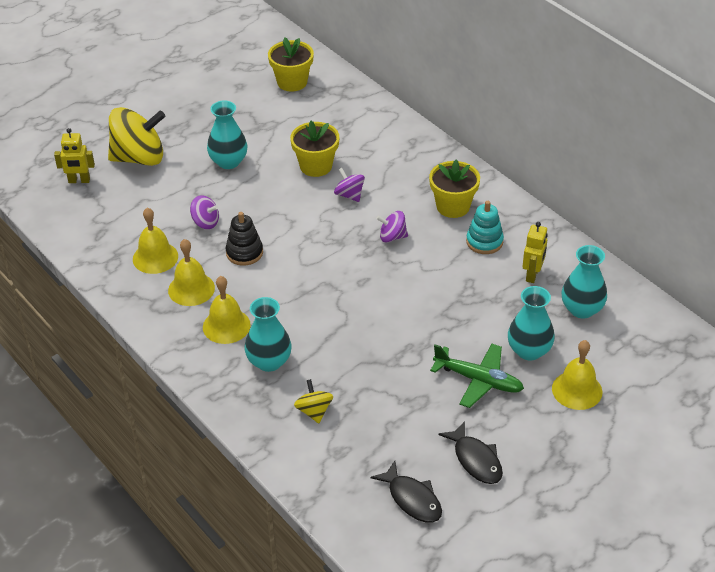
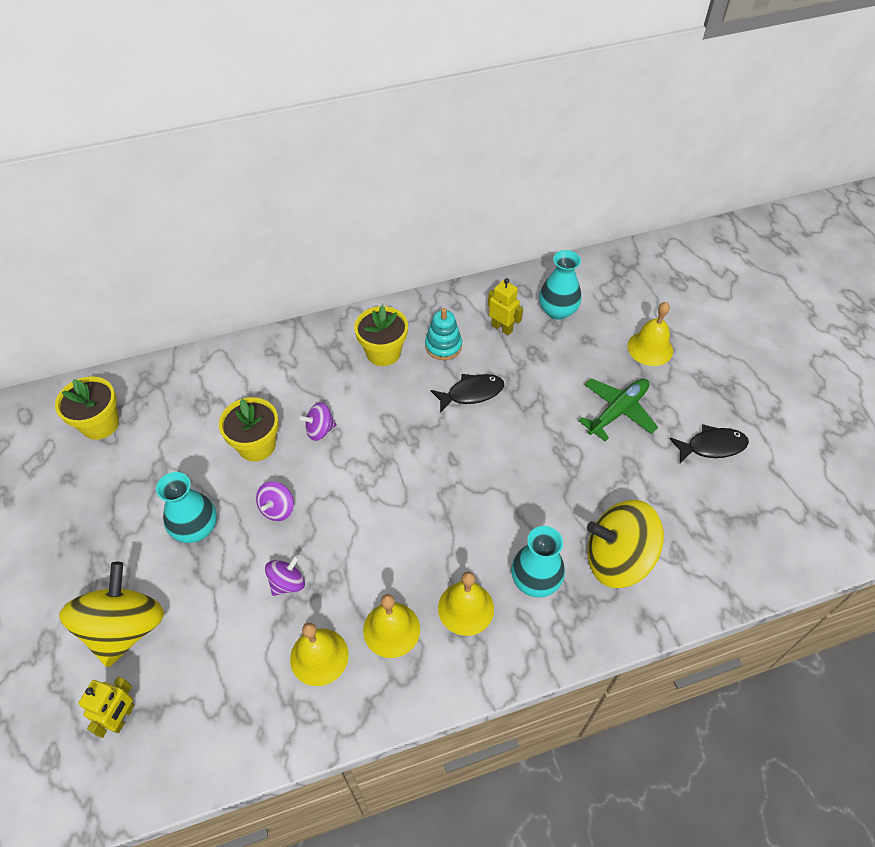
camera: 70 degrees left, 10 degrees up
black stacking toy [226,212,263,266] -> none
yellow spinning top [294,379,333,423] -> yellow spinning top [587,500,664,588], size x2.08
black fish [371,461,442,523] -> black fish moved to [431,374,504,413]
purple spinning top [376,211,408,243] -> purple spinning top moved to [256,481,294,521]
turquoise vase [508,286,555,360] -> none

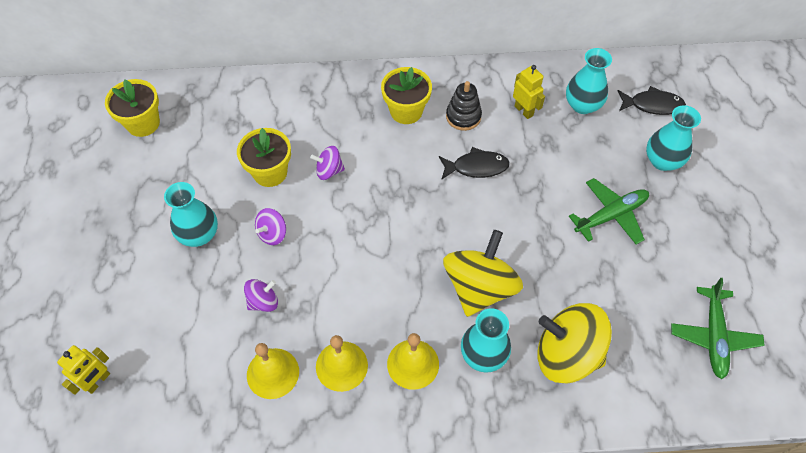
camera: 15 degrees right, 5 degrees up
yellow spinning top [59,562,164,667] -> yellow spinning top moved to [443,230,523,317]
turquoise stacking toy [425,308,462,360] -> black stacking toy [446,81,482,131]
yellow bell [627,302,673,366] -> turquoise vase [646,105,701,171]
black fish [669,424,749,463] -> black fish moved to [618,86,686,115]
none -> green plane [671,278,764,379]

